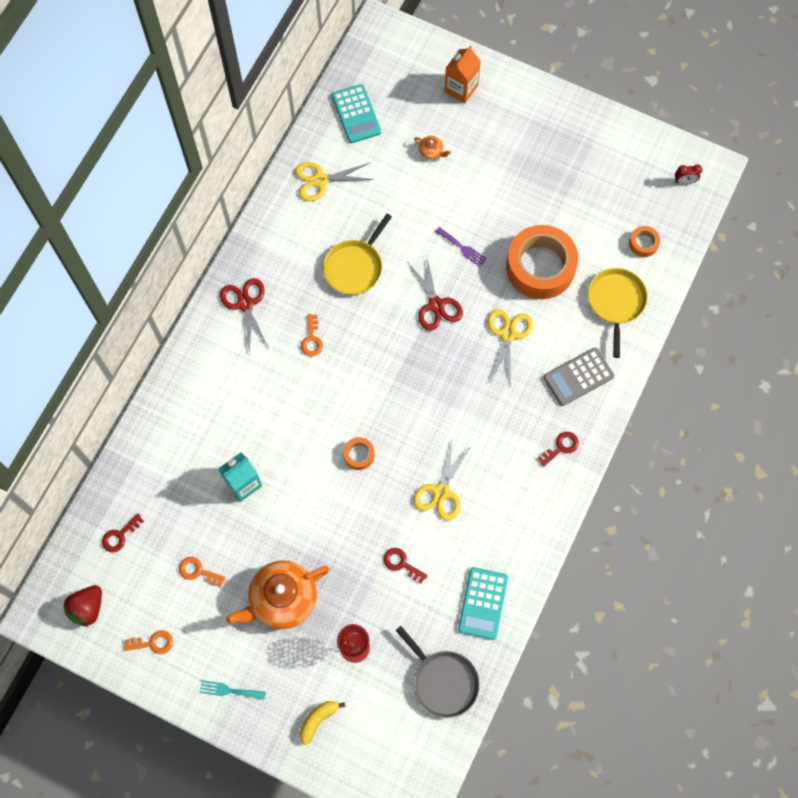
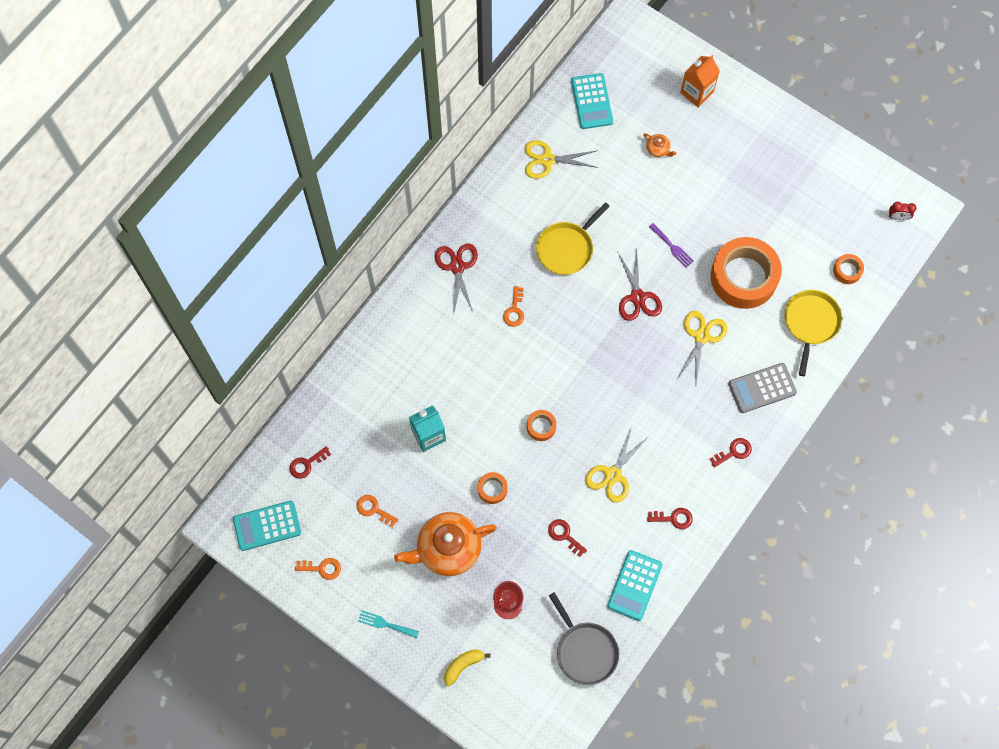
camera: 10 degrees right, 0 degrees up
red strawberry [64,585,102,627] -> turquoise calculator [233,501,301,551]
none -> orange tape [478,472,508,504]
none -> red key [647,508,693,529]

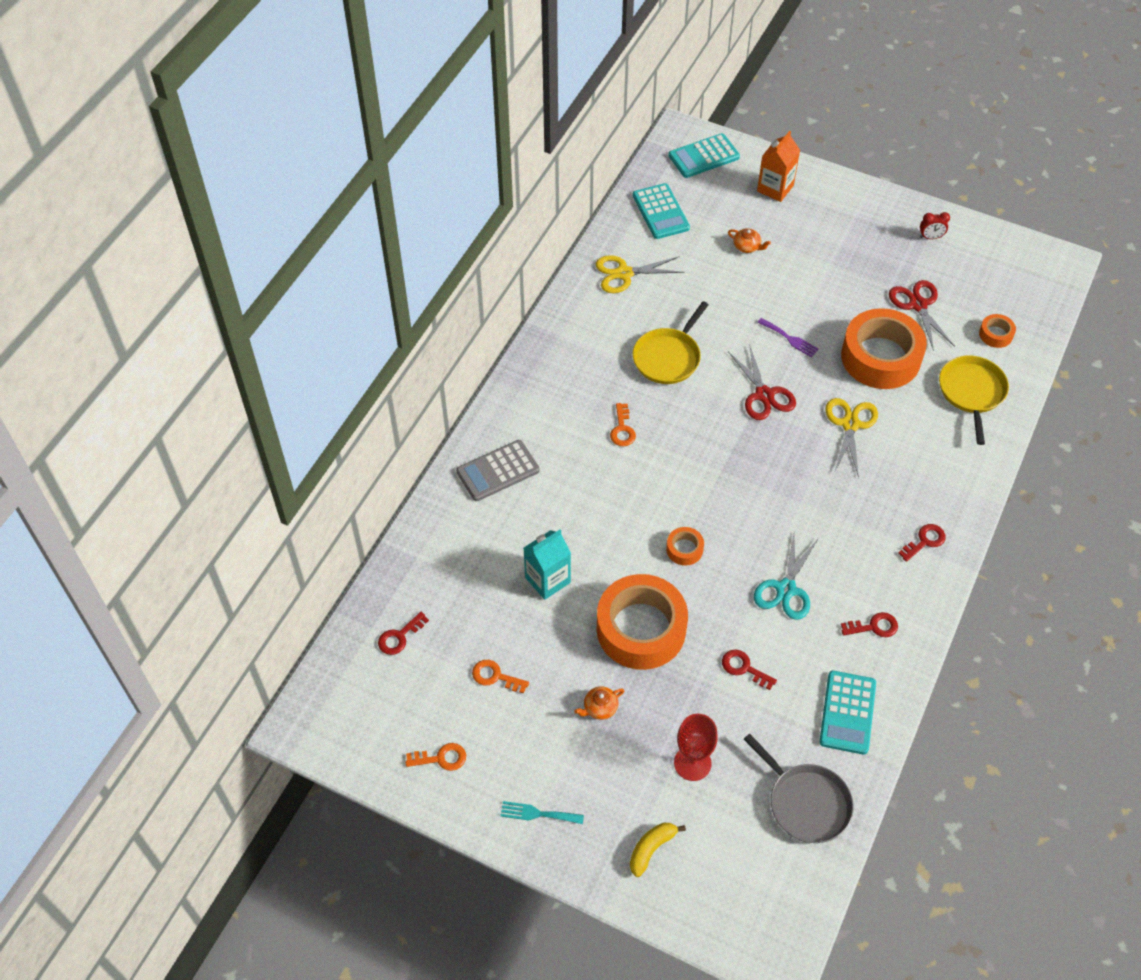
camera: 10 degrees left, 15 degrees down
turquoise calculator [233,501,301,551] -> turquoise calculator moved to [669,133,740,178]
orange teapot [394,512,497,576] -> orange teapot [575,686,625,720], size x0.41
red scissors [435,243,478,316] -> red scissors moved to [889,280,955,351]
orange tape [478,472,508,504] -> orange tape [597,574,688,670], size x2.34
yellow scissors [585,426,650,503] -> turquoise scissors [754,534,819,620]
grey calculator [728,363,797,413] -> grey calculator moved to [456,440,540,501]
red clock [889,202,917,221] -> red clock moved to [920,212,950,239]

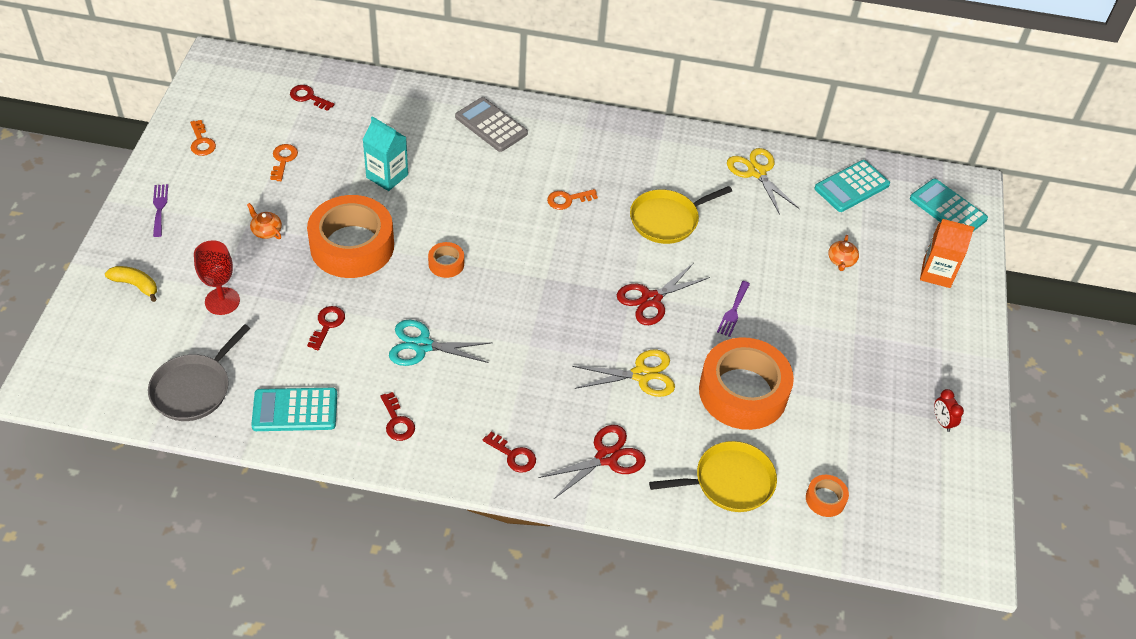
camera: 70 degrees right, 5 degrees down
turquoise fork [500,801,584,824] -> purple fork [153,184,168,237]
yellow pan [633,301,709,384] -> yellow pan turned 45 degrees counterclockwise [630,186,732,244]
red scissors [889,280,955,351] -> red scissors moved to [539,425,646,500]

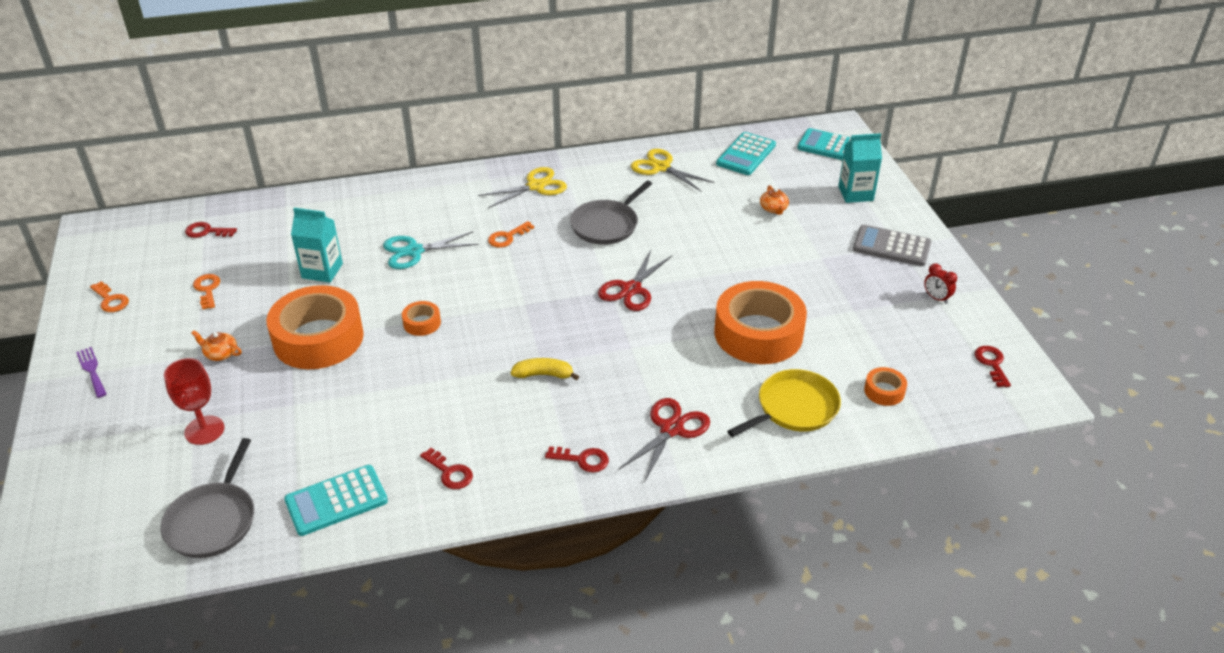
camera: 20 degrees left, 10 degrees down
yellow banana [105,266,157,302] -> yellow banana moved to [511,358,579,380]
red key [307,306,345,350] -> red key moved to [975,346,1011,387]
turquoise scissors [389,320,493,366] -> turquoise scissors moved to [383,231,479,269]
grey calculator [455,97,528,152] -> grey calculator moved to [853,225,931,266]
yellow scissors [572,349,675,397] -> yellow scissors moved to [478,167,567,208]
yellow pan [630,186,732,244] -> grey pan [570,181,652,245]
purple fork [717,281,750,337] -> none
orange carton [920,219,975,288] -> turquoise carton [838,133,882,203]

